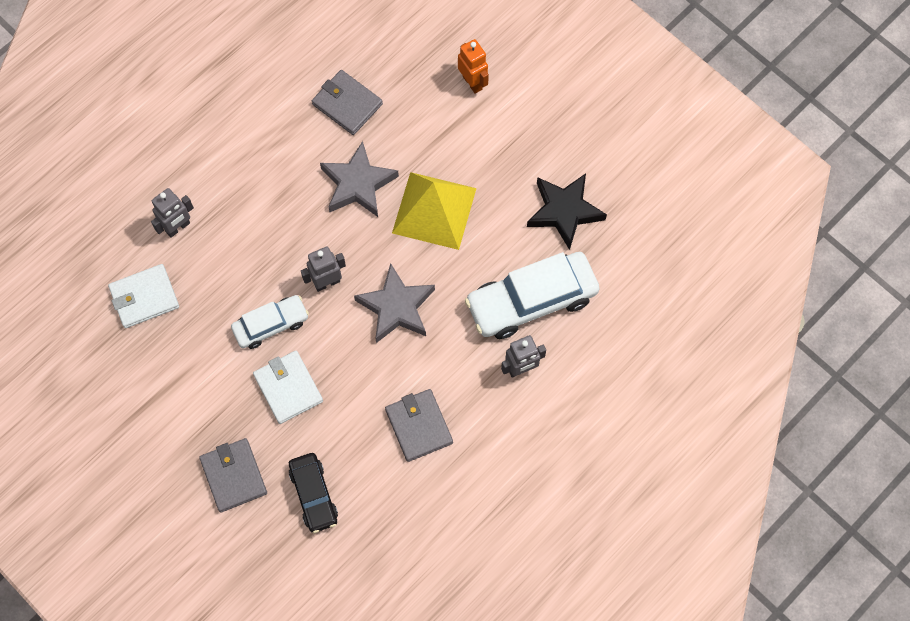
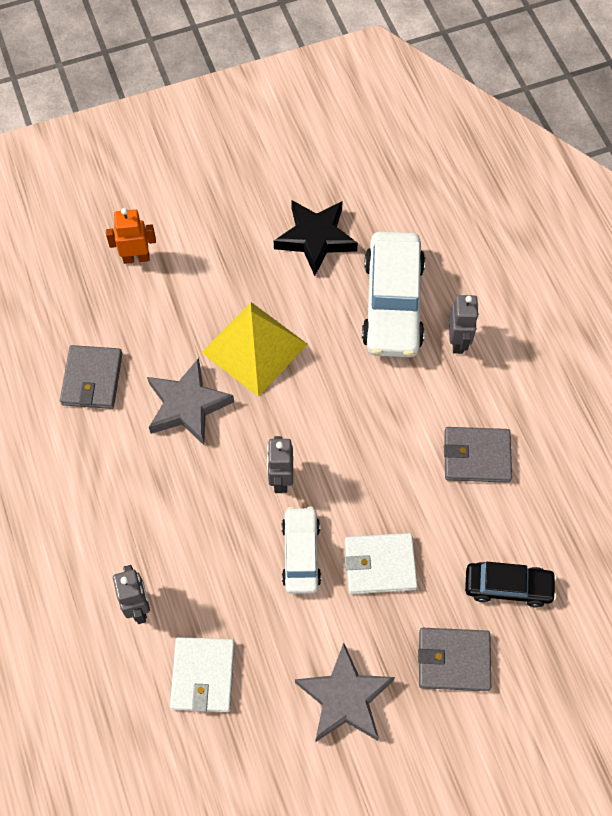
camera: 65 degrees left, 5 degrees down
grey wallet [312,70,383,135] -> grey wallet turned 60 degrees counterclockwise [60,345,122,409]
grey star [354,263,435,343] -> grey star moved to [295,643,395,742]

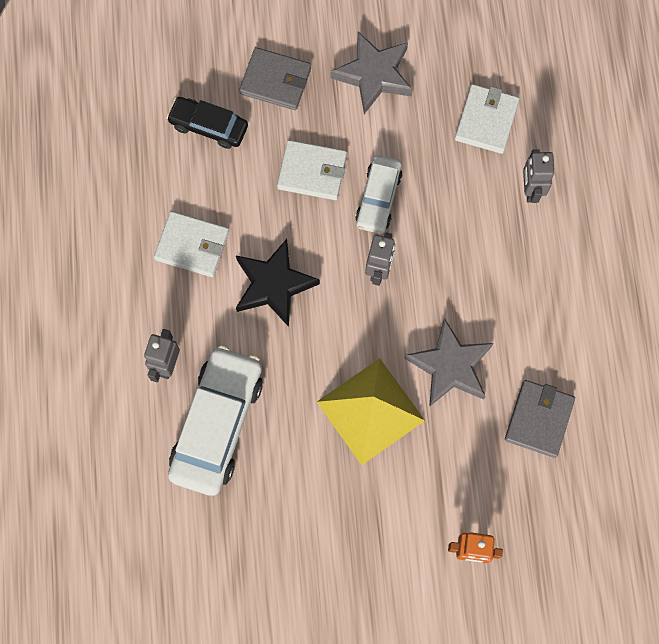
camera: 165 degrees left, 10 degrees up
black star [274,200,358,276] -> black star moved to [236,239,320,327]
grey wallet [444,427,512,483] -> white wallet [154,211,229,277]

